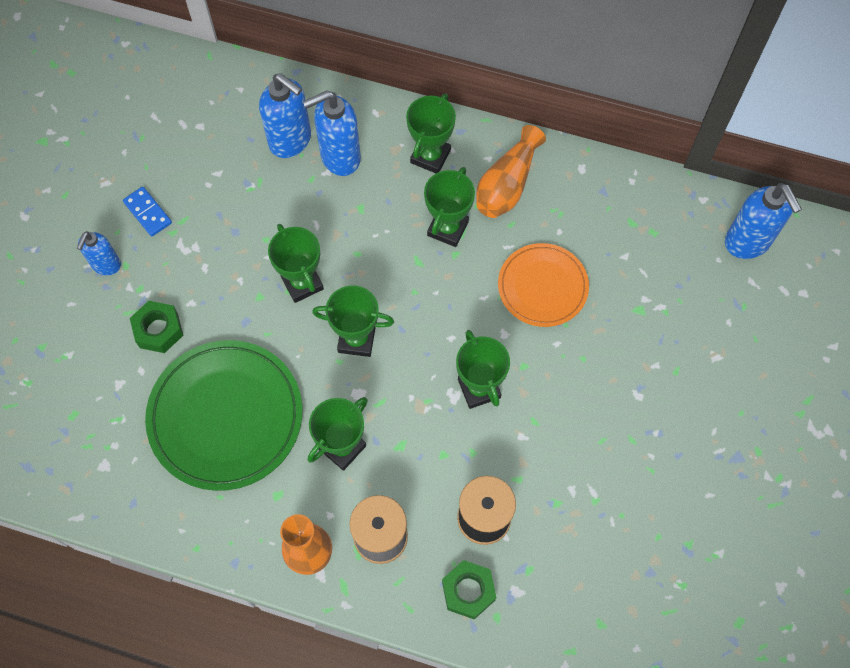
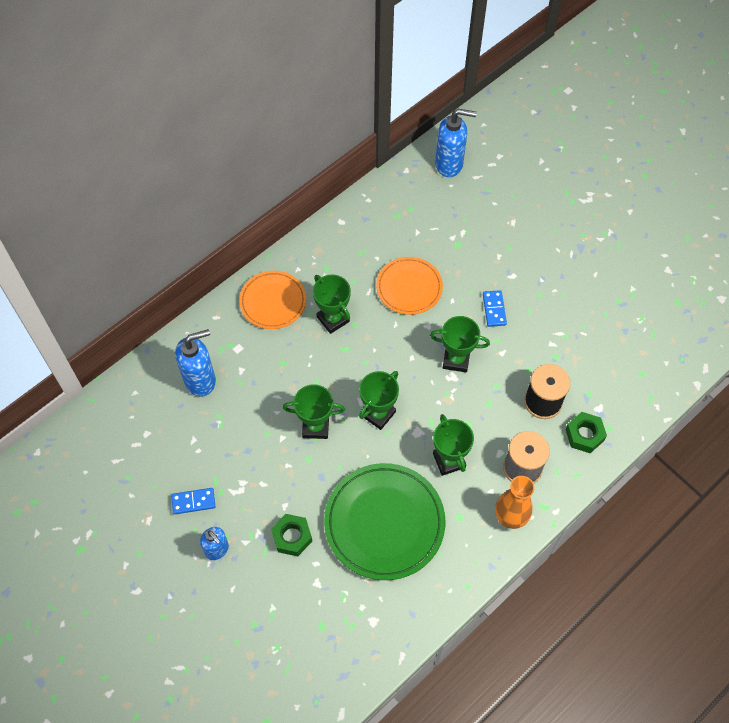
camera: 60 degrees left, 5 degrees down
blue soap dispenser [303,91,361,176] -> none
green trophy [406,94,456,173] -> orange plate [239,271,306,329]
orange vase [476,125,546,218] -> none
none -> blue domino [483,290,507,327]

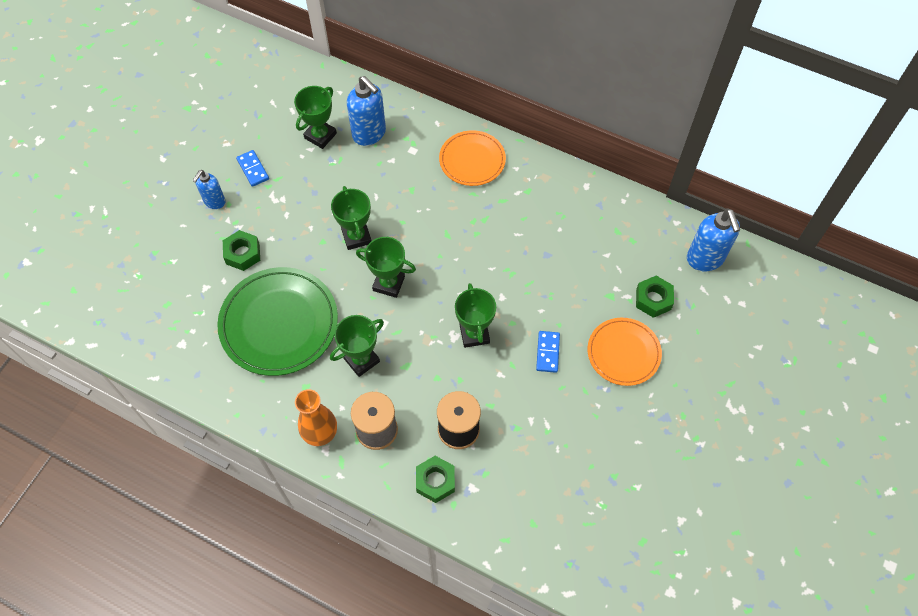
camera: 70 degrees right, 0 degrees up
green trophy [313,274,351,334] -> green trophy moved to [294,86,337,149]
orange plate [376,257,443,315] -> orange plate moved to [588,318,662,386]
blue domino [483,290,507,327] -> blue domino turned 60 degrees counterclockwise [536,331,560,373]
none -> green nut [636,276,674,318]

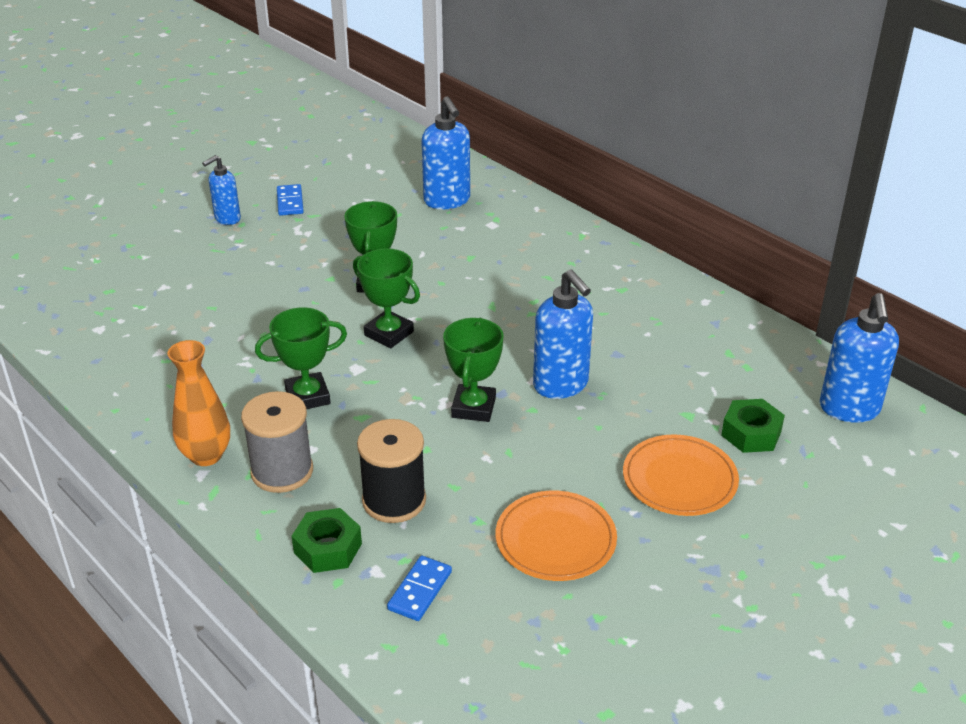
camera: 20 degrees right, 25 degrees down
green plate [217,267,338,376] -> none
green nut [223,230,260,271] -> none
green trophy [294,86,337,149] -> none
orange plate [439,130,506,186] -> orange plate moved to [496,491,617,581]
blue domino [536,331,560,373] -> blue domino moved to [387,556,452,621]
none -> blue soap dispenser [533,269,593,399]

